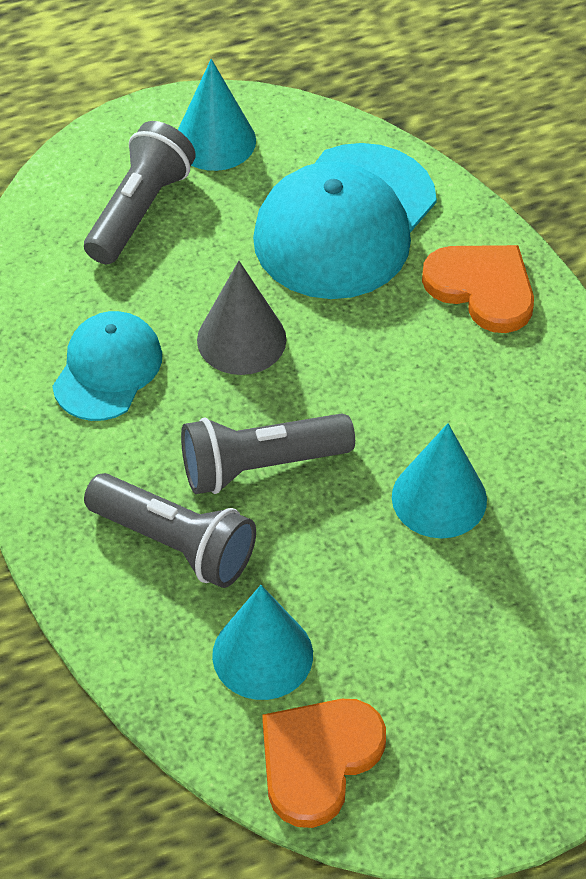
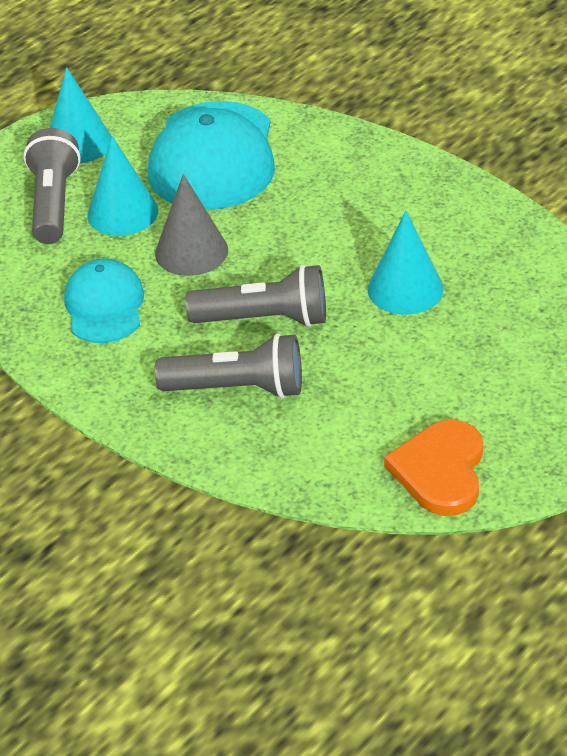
camera: 25 degrees left, 10 degrees down
grey flashlight [181,413,355,494] -> grey flashlight turned 135 degrees counterclockwise [185,264,326,327]
turquoise cone [212,585,313,700] -> turquoise cone moved to [87,136,158,236]
orange heart [422,245,534,333] -> none

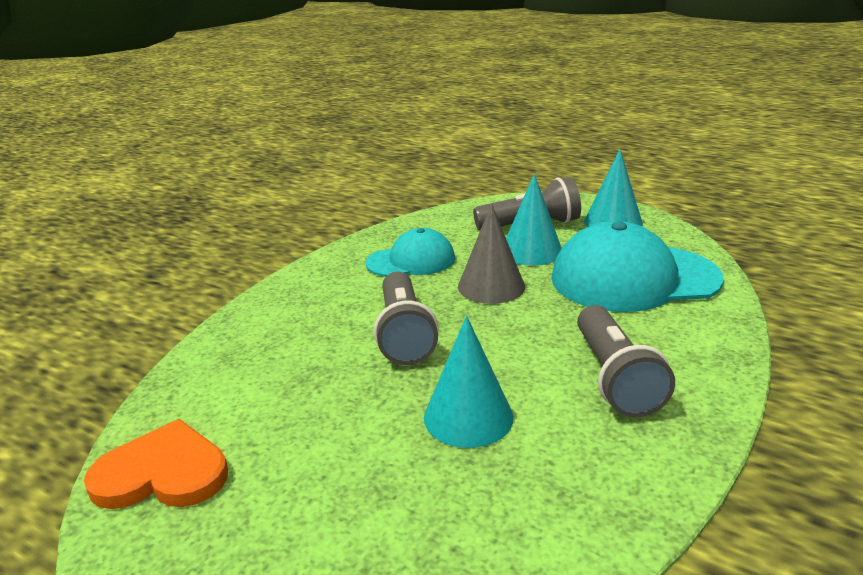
camera: 80 degrees right, 15 degrees down
grey flashlight [155,333,302,399] -> grey flashlight moved to [577,305,675,417]

